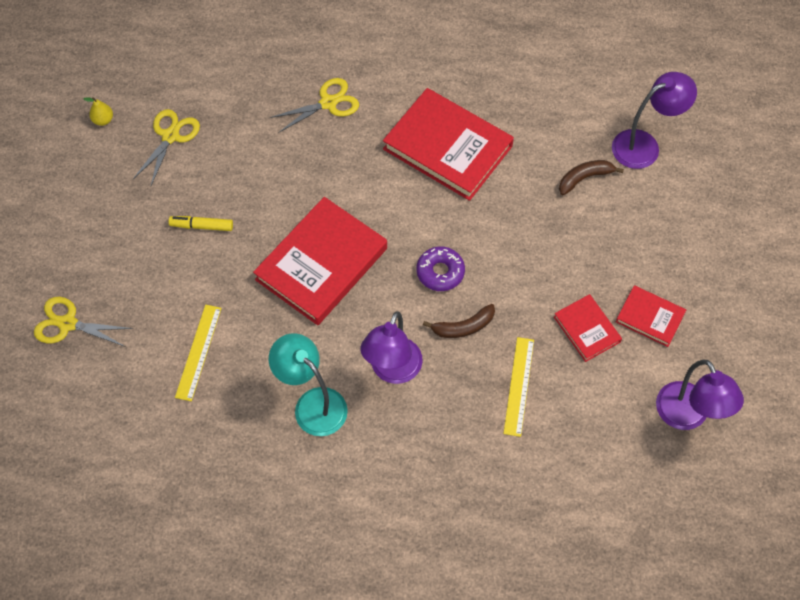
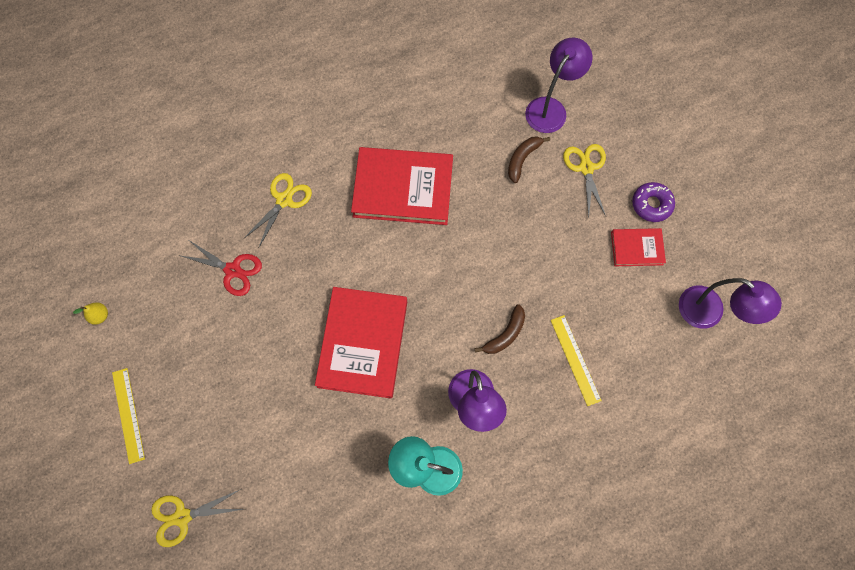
camera: 30 degrees left, 10 degrees up
yellow scissors [133,109,200,186] -> yellow scissors moved to [563,144,606,218]
yellow marker [169,216,233,231] -> none
yellow ruler [175,305,222,401] -> yellow ruler moved to [112,368,145,464]
purple donut [416,246,465,291] -> purple donut moved to [632,182,675,222]
red book [554,294,622,362] -> none
none -> red scissors [179,241,262,296]

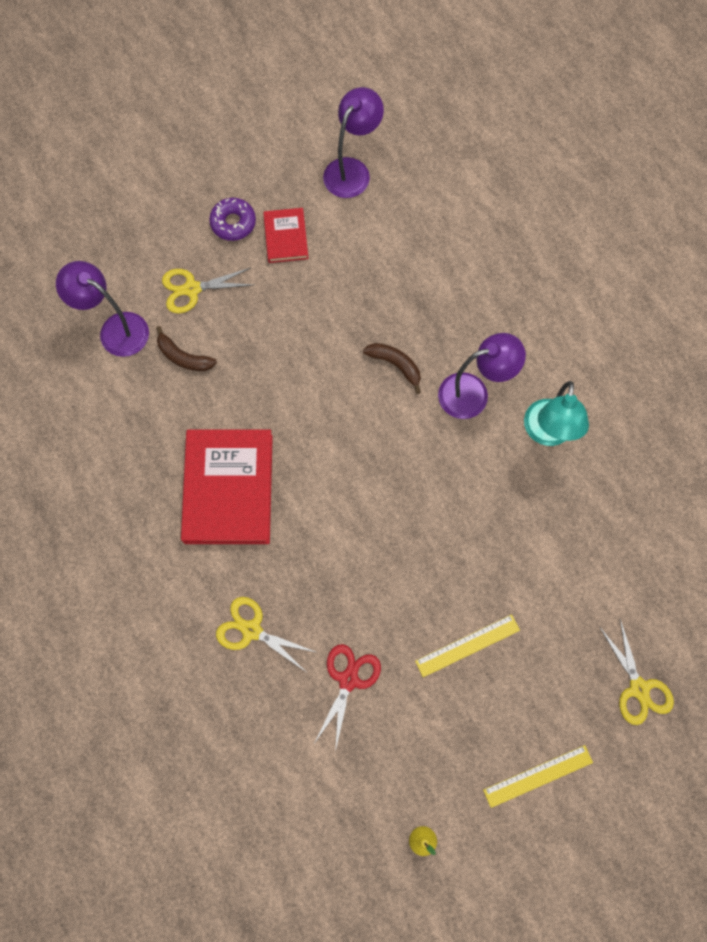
camera: 95 degrees left, 0 degrees up
red book [315,287,407,398] -> none
yellow ruler [551,315,602,406] -> yellow ruler moved to [415,614,520,677]

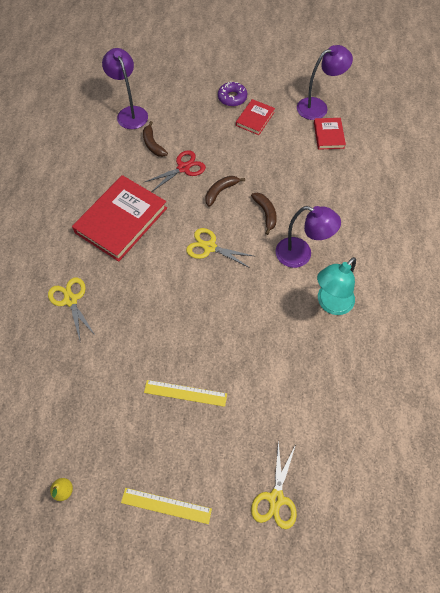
camera: 35 degrees right, 10 degrees down
yellow scissors [162,268,253,313] -> yellow scissors moved to [186,228,253,268]
red scissors [315,644,381,752] -> red scissors moved to [145,150,206,192]
none -> brown banana [205,176,245,207]
none -> red book [314,118,346,150]

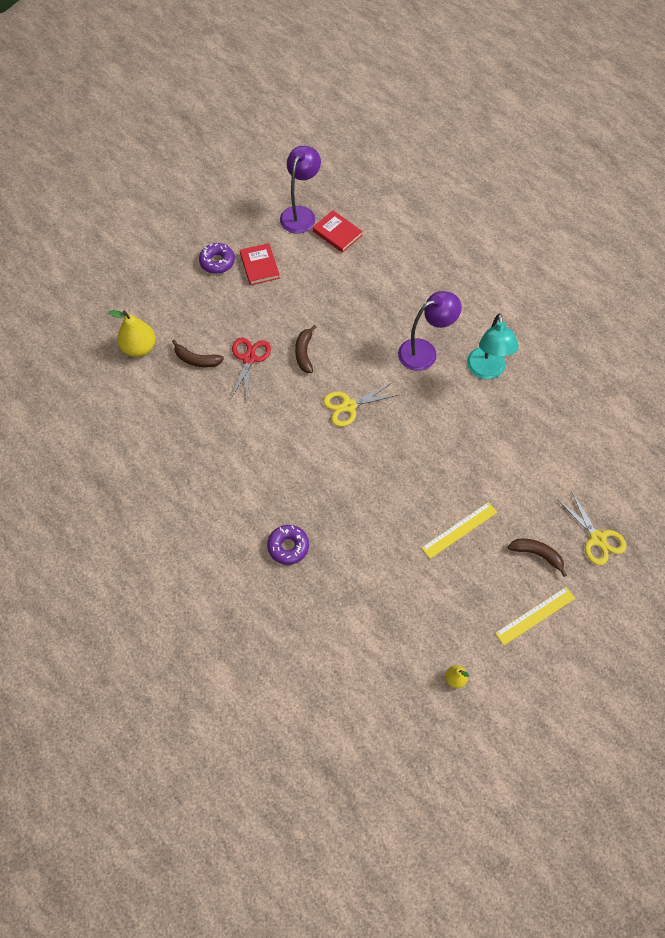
camera: 45 degrees left, 0 degrees up
yellow scissors [48,277,95,340] -> purple donut [267,525,309,565]
red book [72,175,167,262] -> none
purple lamp [102,48,148,129] -> yellow pear [108,310,156,357]
brown banana [251,193,277,235] -> brown banana moved to [508,539,567,577]

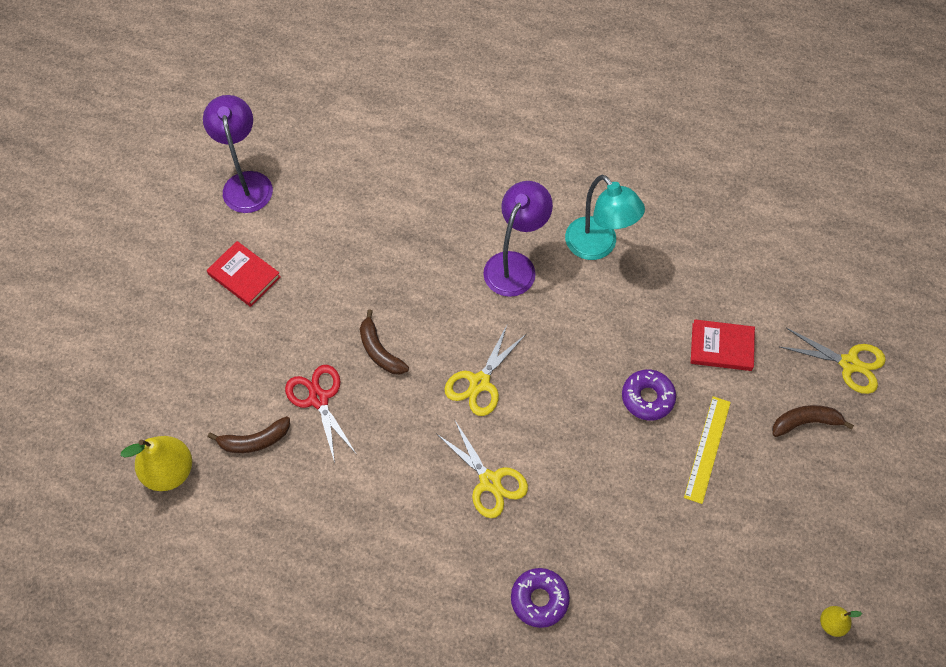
camera: 35 degrees left, 0 degrees up
purple donut [199,243,235,274] -> purple donut moved to [622,370,676,421]
red book [313,210,363,253] -> red book moved to [691,319,755,371]
yellow ruler [495,587,575,645] -> none
none -> yellow scissors [437,421,528,518]

